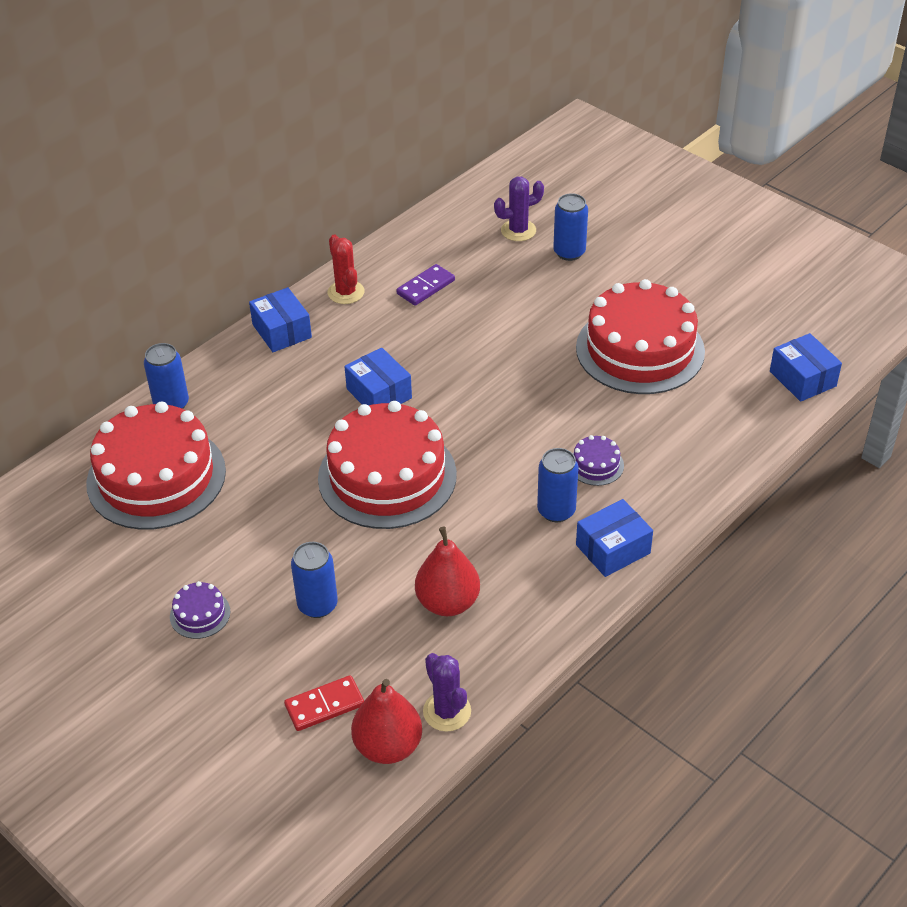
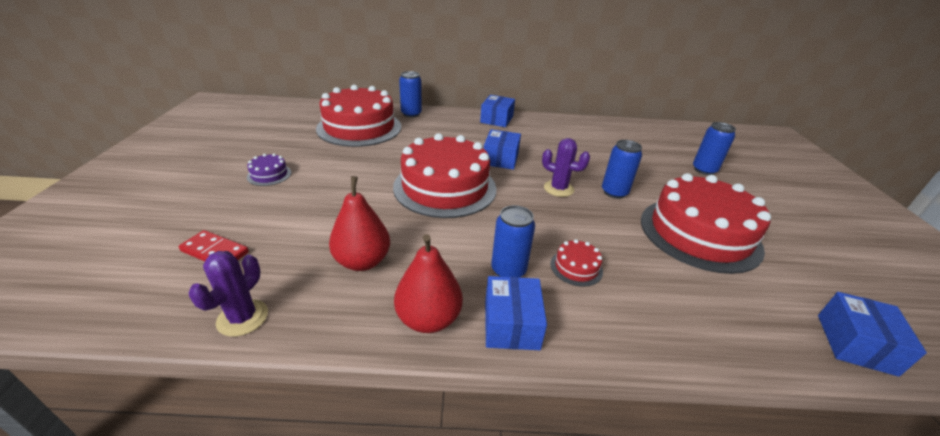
camera: 45 degrees right, 10 degrees down
blue can [291,542,338,618] -> blue can moved to [602,140,642,199]
red cactus [328,235,364,304] -> none
red pear [351,679,422,764] -> red pear moved to [394,234,463,333]
purple domino [396,264,455,306] -> none
purple cactus [494,177,544,241] -> purple cactus moved to [542,138,590,197]
purple cake [573,435,624,486] -> red cake [550,239,603,287]
blue box [576,499,653,577] -> blue box turned 75 degrees clockwise [485,276,547,350]

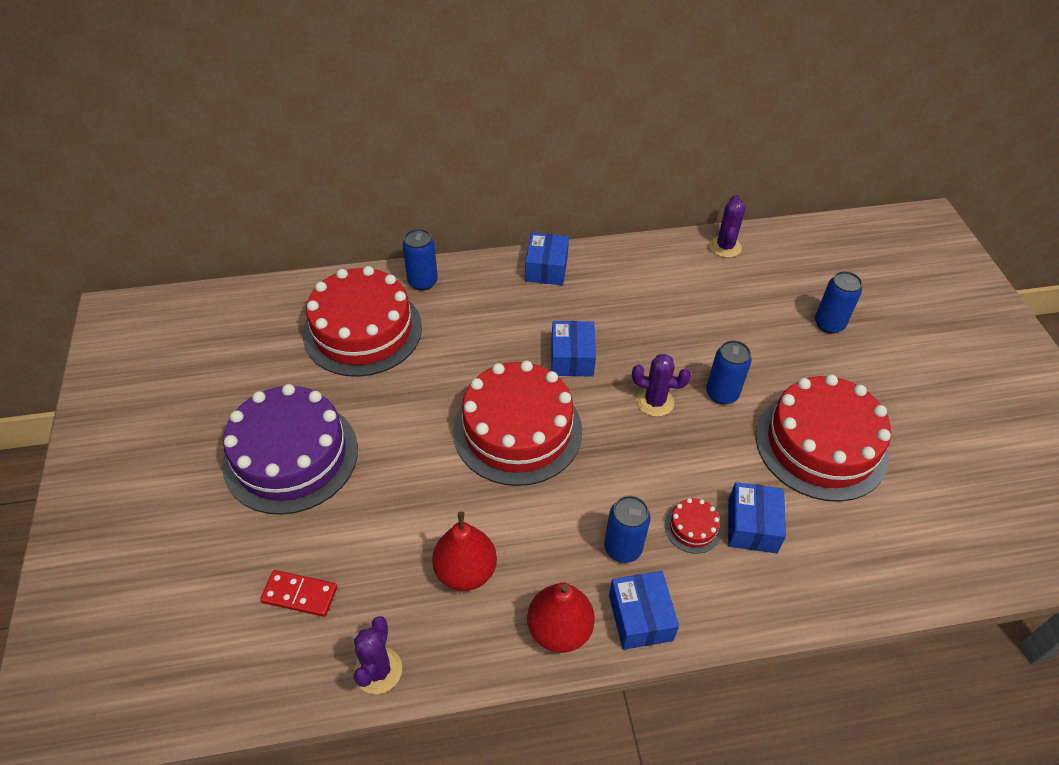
camera: 10 degrees left, 15 degrees up
purple cake [247,153,291,186] -> purple cake [222,384,358,515], size x2.49
blue box [818,292,927,377] -> blue box moved to [728,482,786,553]
none -> purple cactus [709,195,745,258]

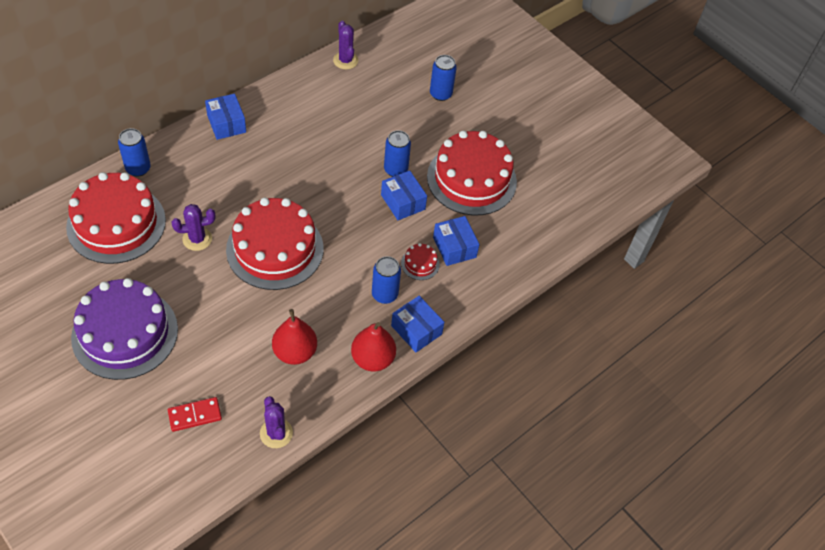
camera: 35 degrees left, 5 degrees up
blue box [551,321,596,377] -> blue box moved to [381,170,427,220]
purple cactus [632,354,691,417] -> purple cactus moved to [172,204,216,251]

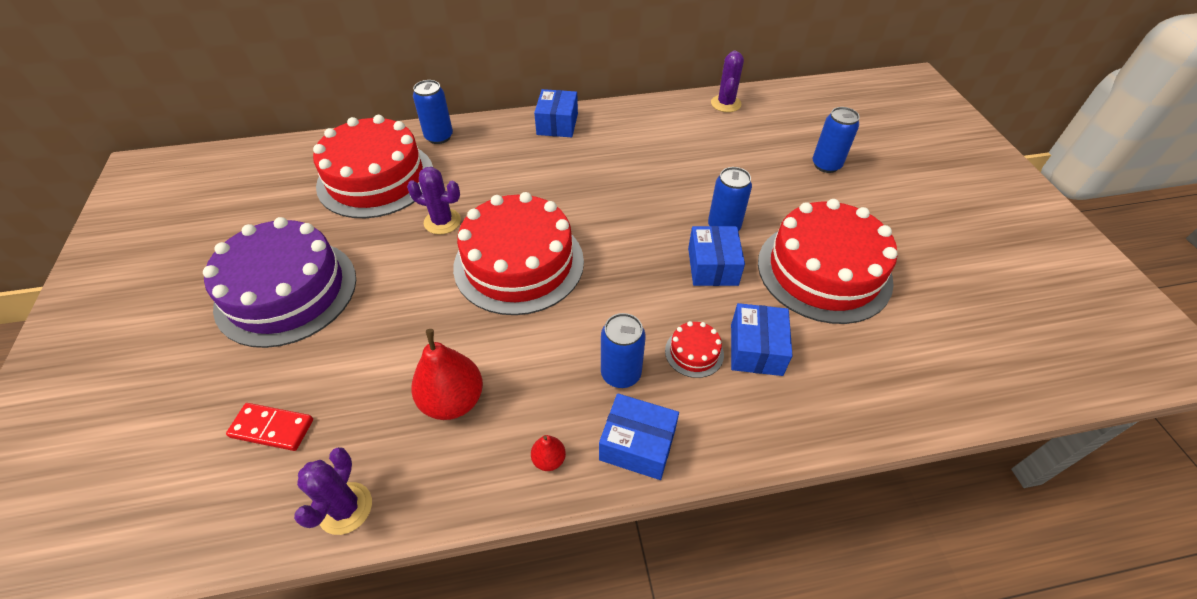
camera: 35 degrees right, 5 degrees down
red pear [351,322,396,372] -> red pear [531,435,566,471], size x0.48
blue box [391,296,444,352] -> blue box turned 60 degrees counterclockwise [599,393,679,480]

